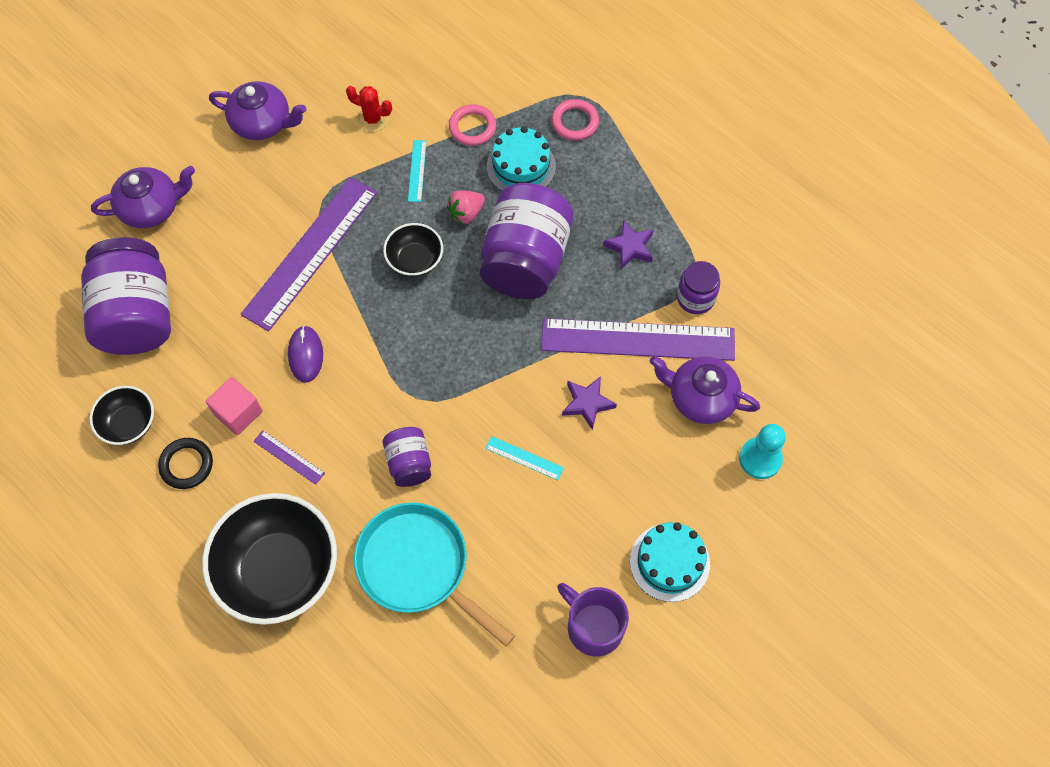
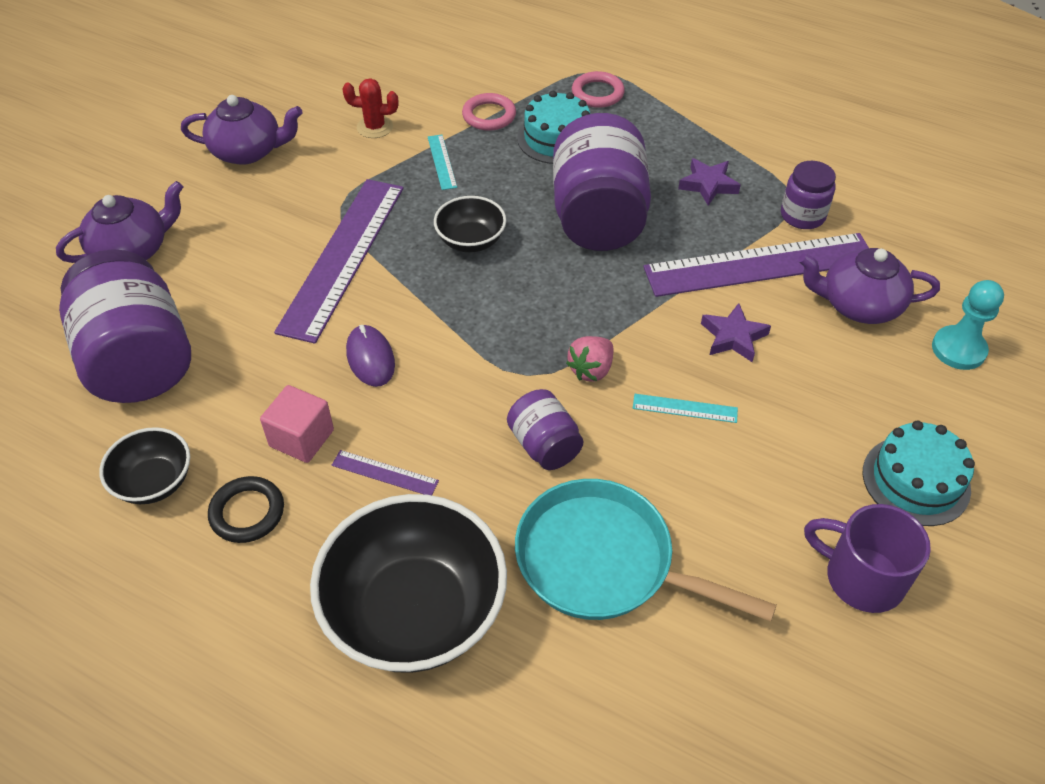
camera: 15 degrees left, 15 degrees down
pink strawberry [447,191,485,224] -> pink strawberry moved to [566,336,613,382]

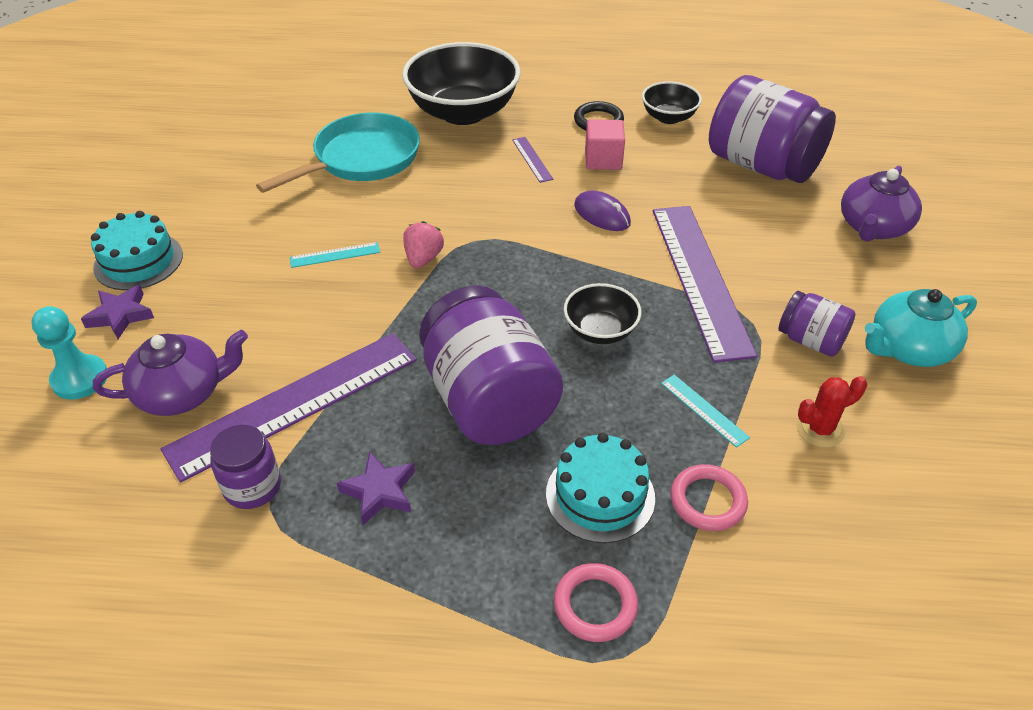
camera: 155 degrees right, 5 degrees down
purple teapot [181,95,303,165] -> turquoise teapot [865,289,977,367]
purple ruler [332,450,439,495] -> purple ruler turned 75 degrees clockwise [512,137,554,183]
purple jar [507,389,583,470] -> purple jar moved to [779,291,856,357]
turquoise pan [515,479,777,622] -> turquoise pan turned 45 degrees counterclockwise [256,112,420,193]
purple star [701,303,771,362] -> purple star moved to [81,285,154,339]
purple mug [804,504,931,613] -> none

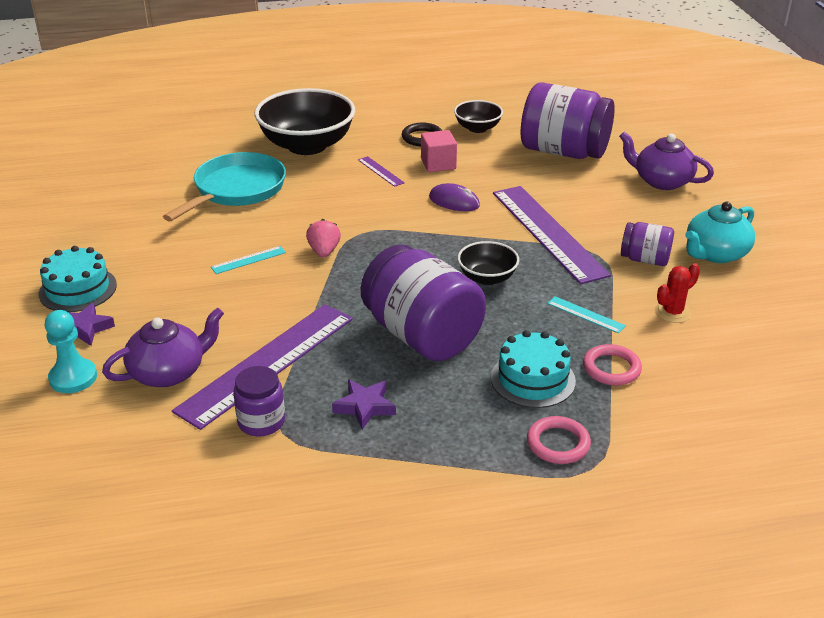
camera: 15 degrees left, 10 degrees down
purple teapot [841,166,922,242] -> purple teapot turned 105 degrees clockwise [619,132,714,190]

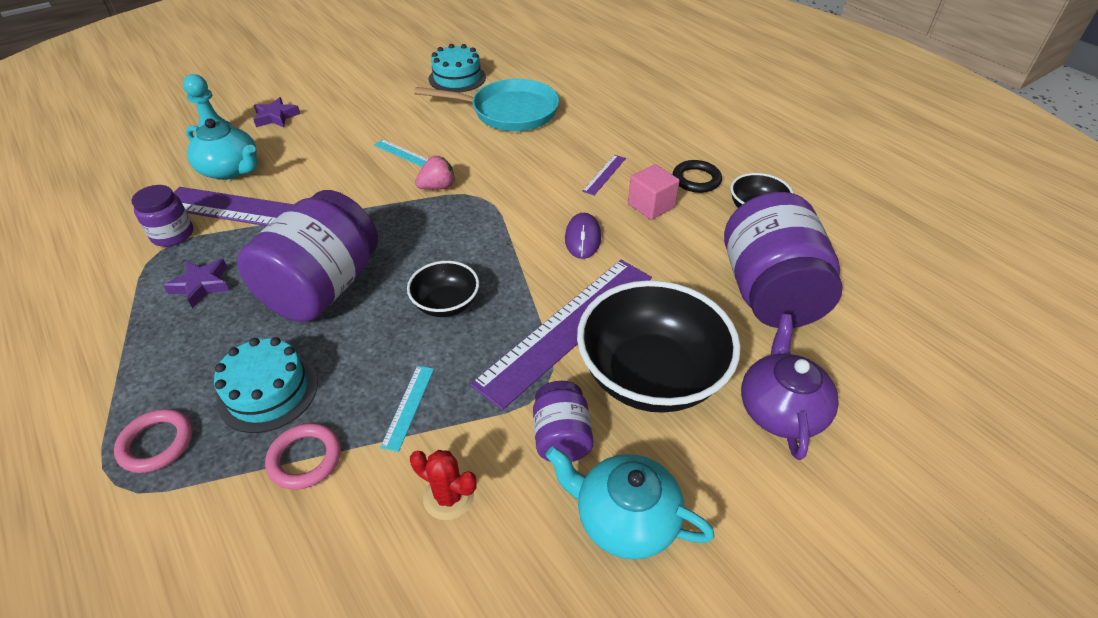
camera: 65 degrees right, 10 degrees up
turquoise cake [39,246,117,312] -> turquoise cake moved to [429,44,486,92]
purple teapot [102,308,224,387] -> turquoise teapot [186,118,257,180]
black bowl [254,88,355,155] -> black bowl moved to [577,280,741,413]

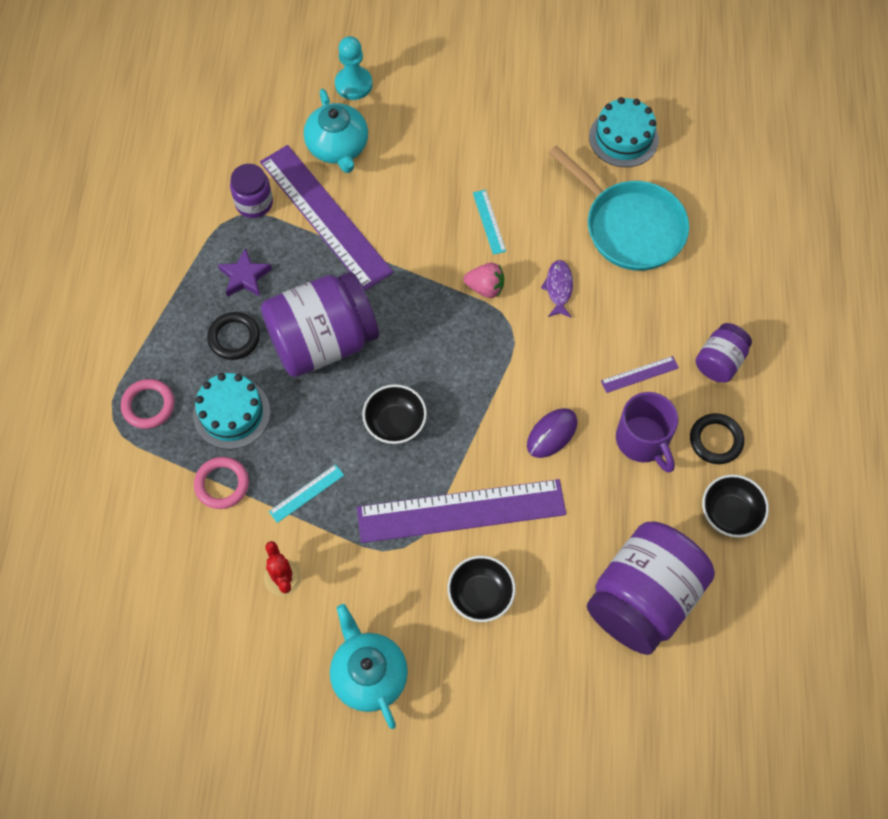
camera: 40 degrees right, 20 degrees up
purple star [253,97,301,127] -> none
purple jar [533,381,593,462] -> purple jar moved to [695,323,752,383]
black bowl [577,280,741,413] -> black bowl [447,556,516,622], size x0.51
pink cube [628,164,680,220] -> purple mug [616,392,678,473]
purple teapot [741,314,839,460] -> none
none -> black ring [207,312,260,360]
none -> purple fish [541,260,573,318]

